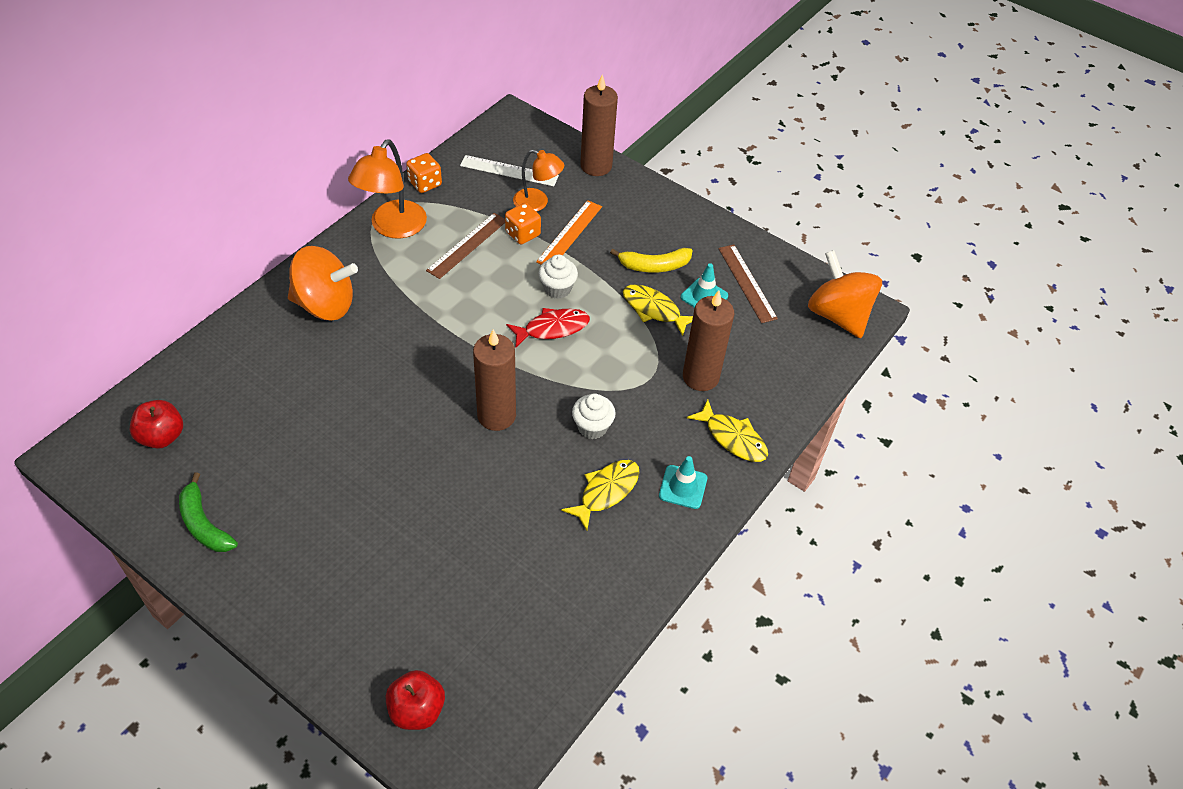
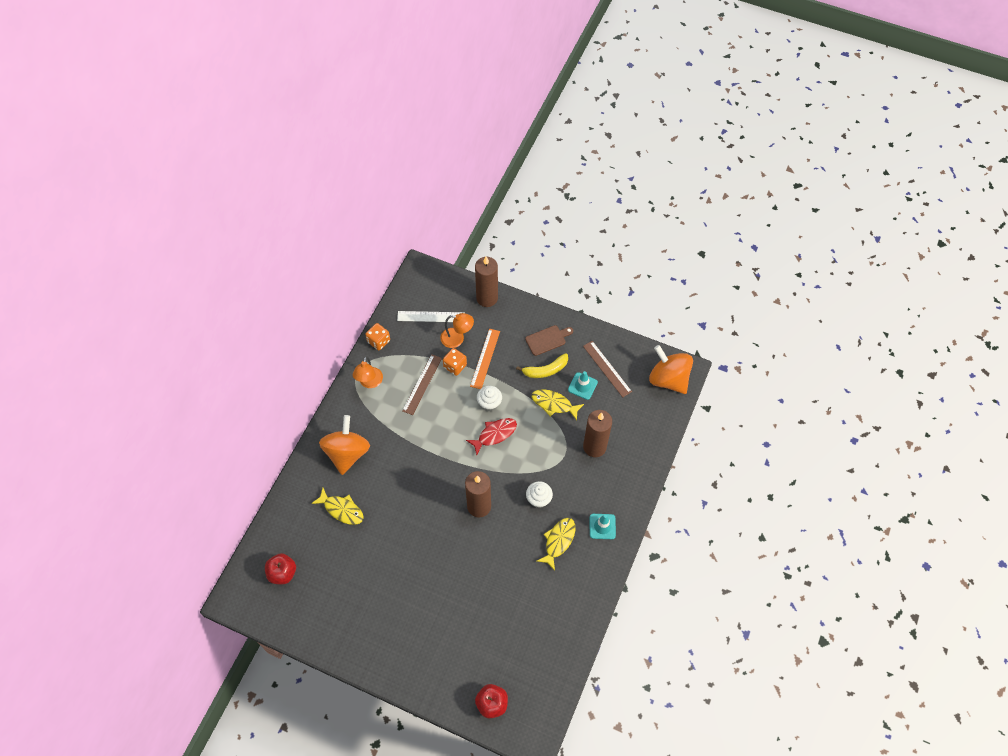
camera: 10 degrees left, 10 degrees up
green banana [179,472,238,552] -> none
orange spinning top [288,246,358,320] -> orange spinning top turned 75 degrees counterclockwise [319,415,370,475]
orange lamp [348,139,427,238] -> orange lamp [353,356,383,388], size x0.65
yellow fish [687,399,768,462] -> yellow fish moved to [311,488,364,525]
none -> brown cutting board [525,325,573,356]

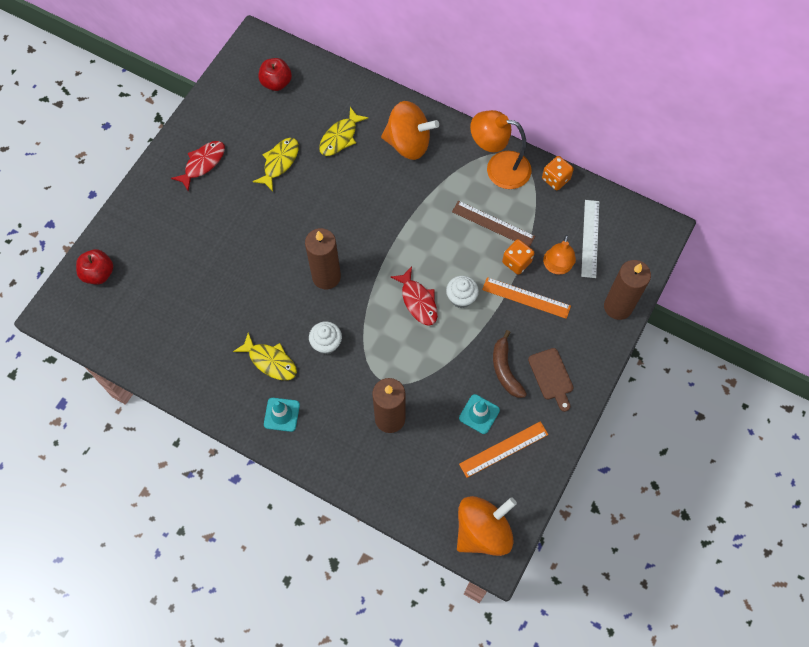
camera: 95 degrees right, 5 degrees up
orange lamp [353,356,383,388] -> orange lamp [470,110,532,189], size x1.53
yellow banana [516,353,568,378] -> brown banana [493,330,527,398]
yellow fish [532,389,584,420] -> yellow fish moved to [253,138,299,191]
brown ruler [583,341,632,397] -> orange ruler [459,421,548,478]
none -> red fish [171,141,225,191]

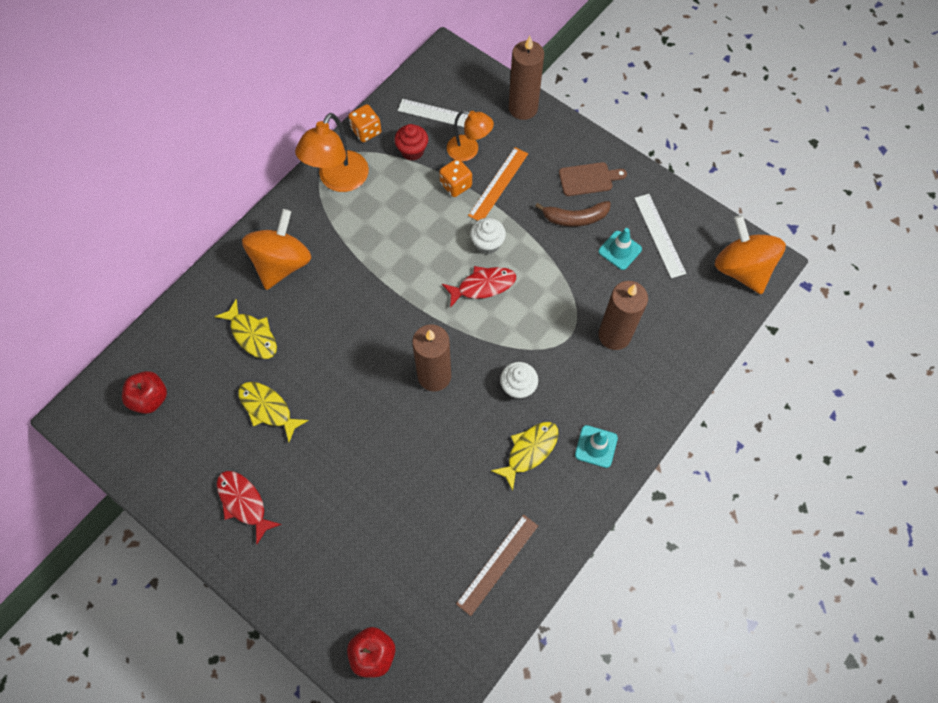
camera: 80 degrees left, 0 degrees up
brown ruler [452,201,535,247] -> brown ruler moved to [456,515,538,616]
orange ruler [459,421,548,478] -> white ruler [634,194,686,278]
none -> red cupcake [394,124,428,161]

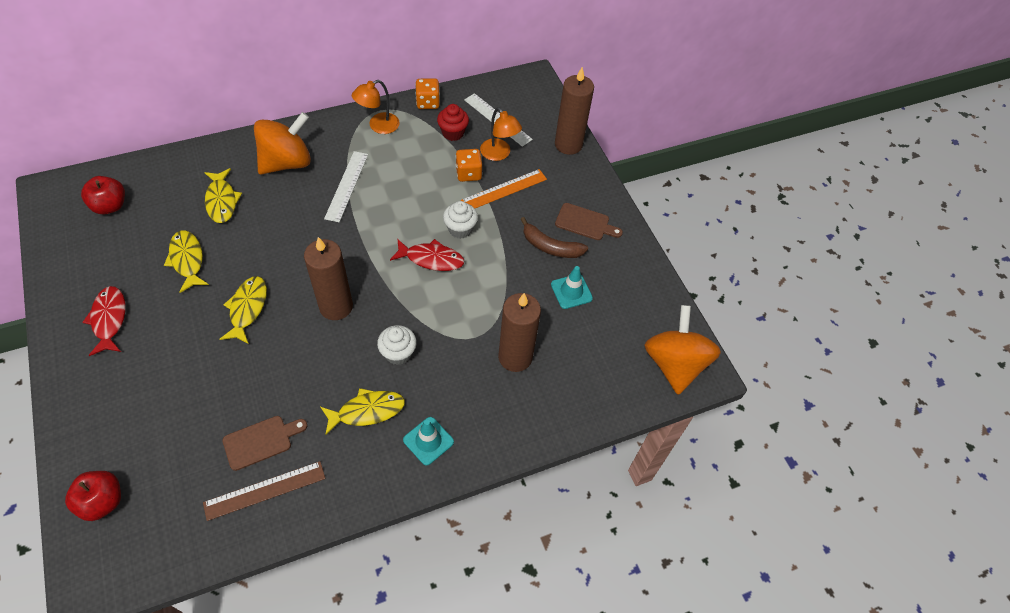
camera: 25 degrees right, 10 degrees down
orange lamp [295,113,369,192] -> orange lamp [352,80,400,134], size x0.65
white ruler [634,194,686,278] -> white ruler moved to [324,151,368,222]
none -> yellow fish [220,276,267,344]
none -> brown cutting board [223,416,307,471]

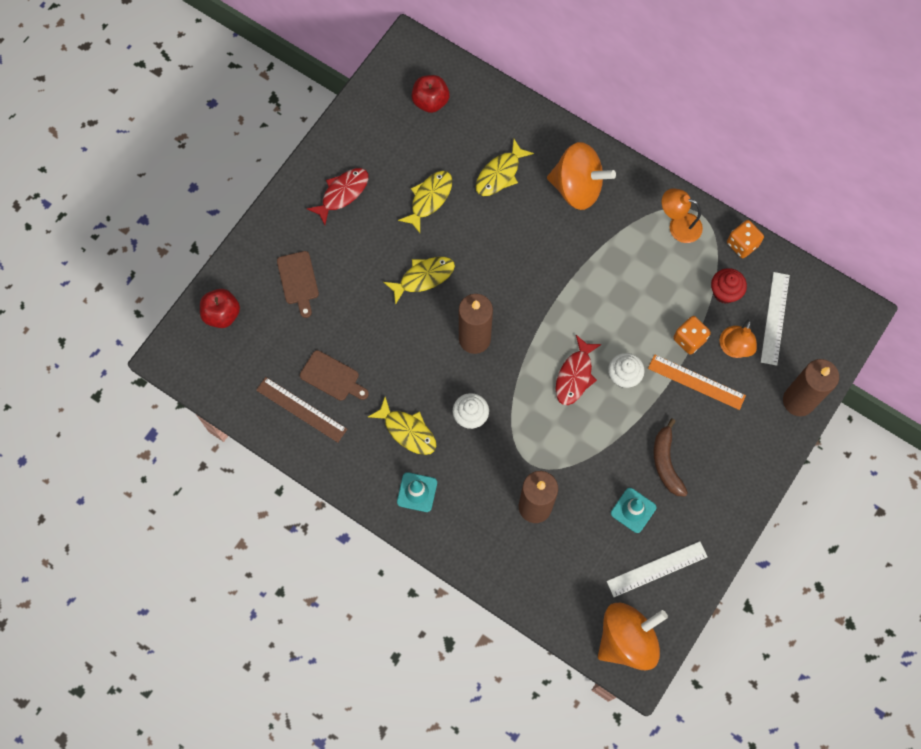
camera: 60 degrees right, 15 degrees up
white ruler [324,151,368,222] -> white ruler moved to [607,541,707,597]
red fish [390,239,464,271] -> red fish turned 45 degrees clockwise [556,335,602,405]
brown cutting board [555,203,623,240] -> brown cutting board moved to [277,251,319,318]

